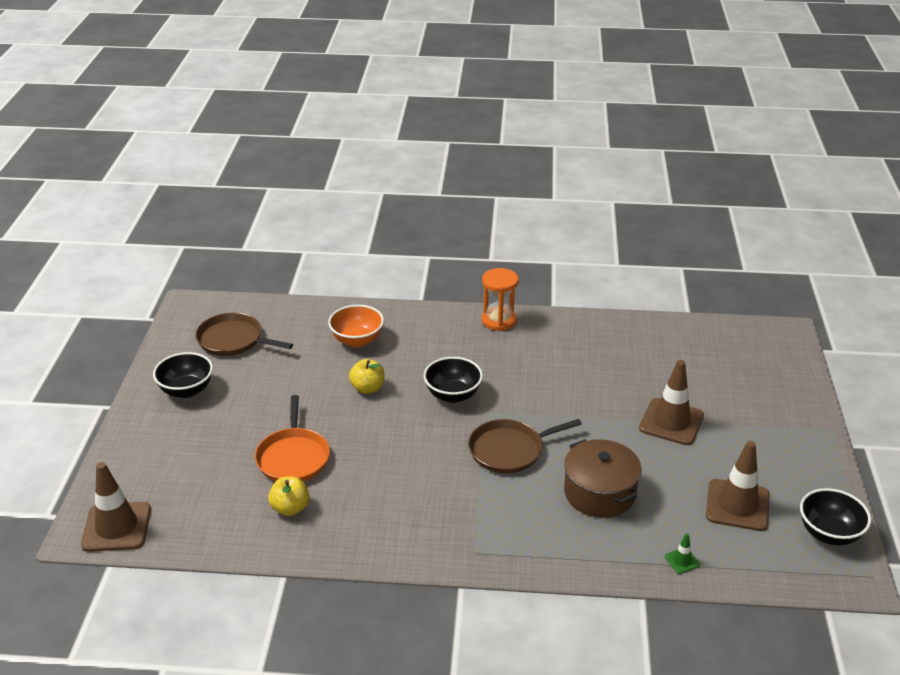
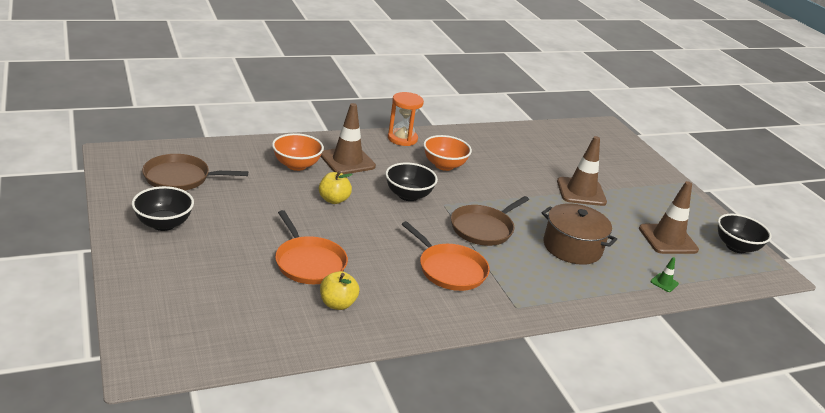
camera: 30 degrees left, 5 degrees down
brown traffic cone [81,462,151,552] -> brown traffic cone moved to [320,103,376,174]
none -> orange pan [402,221,490,291]
none -> orange bowl [423,135,472,171]

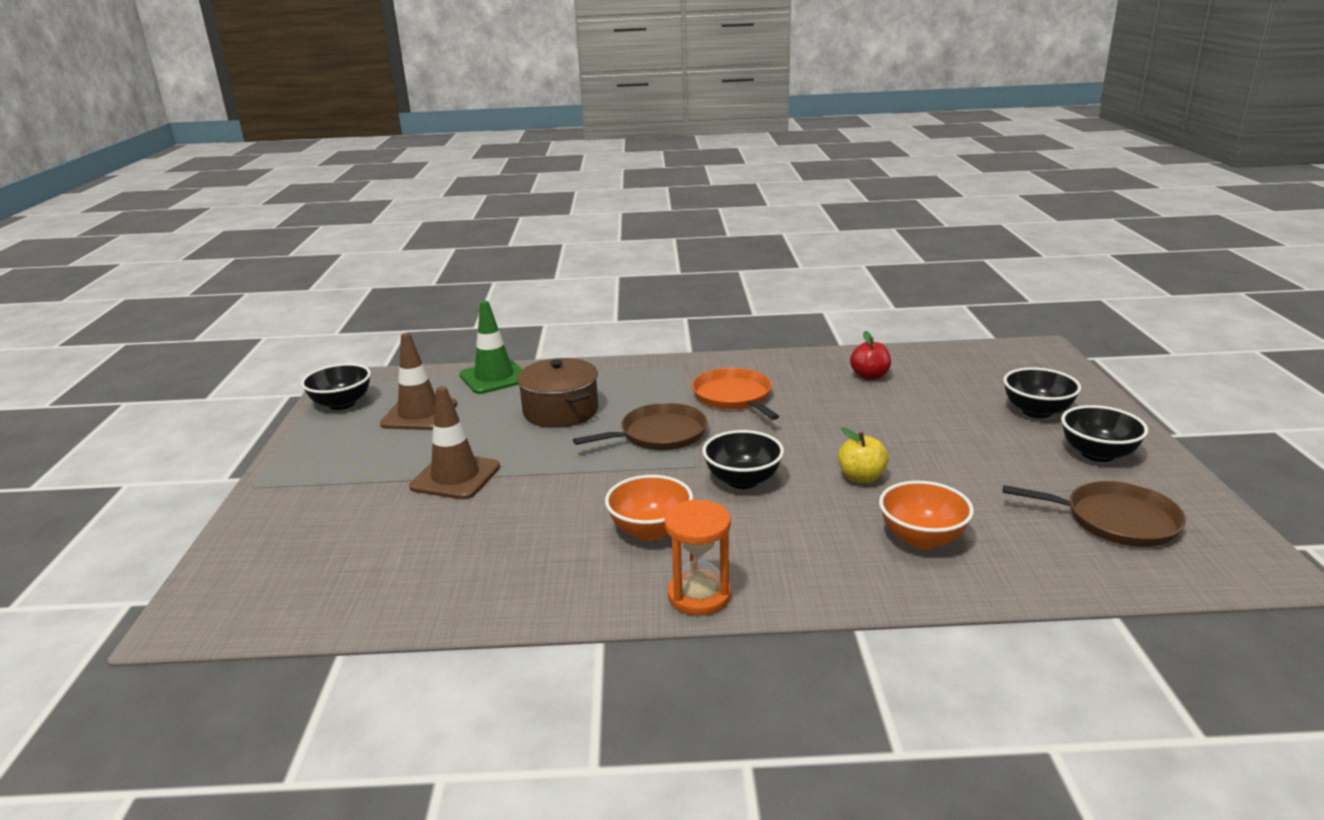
camera: 155 degrees left, 5 degrees down
orange pan [275,210,348,284] -> none
brown traffic cone [320,103,376,174] -> none
yellow apple [320,271,359,310] -> red apple [850,331,891,380]
green traffic cone [650,257,679,292] -> green traffic cone [460,301,522,394], size x2.31
none -> black bowl [1003,367,1081,418]

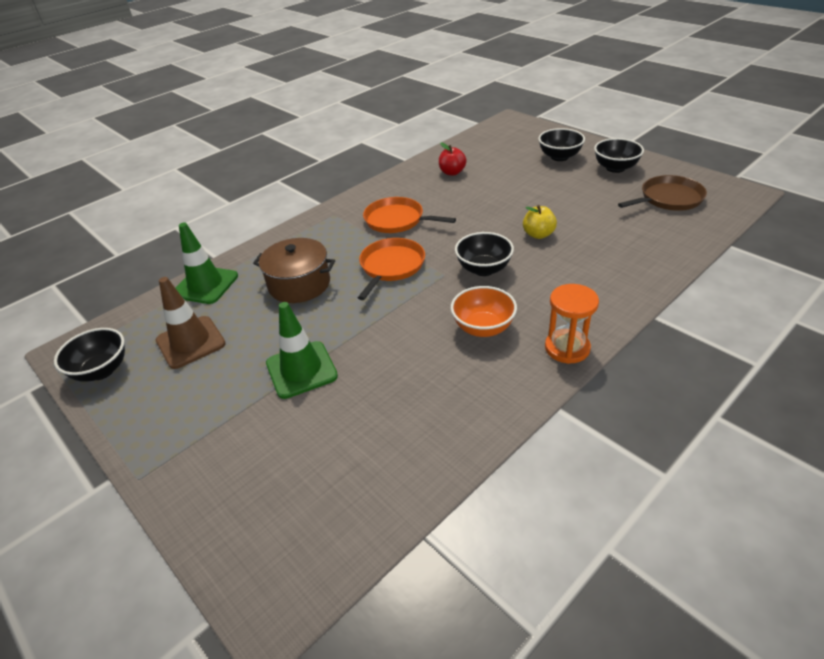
camera: 40 degrees left, 15 degrees up
brown traffic cone [409,386,500,500] -> green traffic cone [266,302,338,399]
brown pan [573,403,707,450] -> orange pan [358,238,425,300]
orange bowl [879,481,974,549] -> none

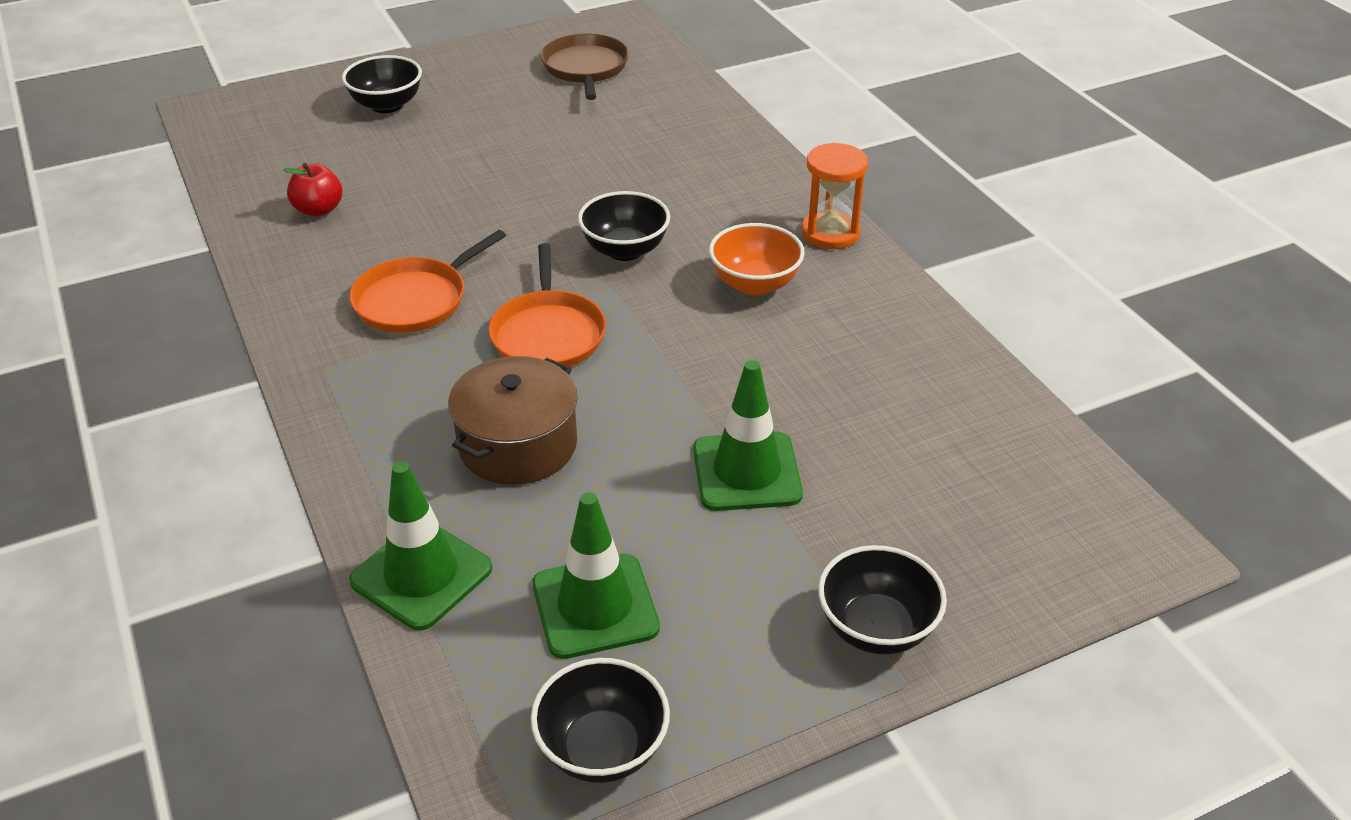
camera: 75 degrees left, 0 degrees up
brown traffic cone [156,277,226,369] -> green traffic cone [532,492,660,659]
orange pan [358,238,425,300] -> orange pan turned 135 degrees counterclockwise [488,243,606,367]
yellow apple [523,205,557,239] -> none
black bowl [594,138,644,173] -> black bowl moved to [818,545,947,654]

